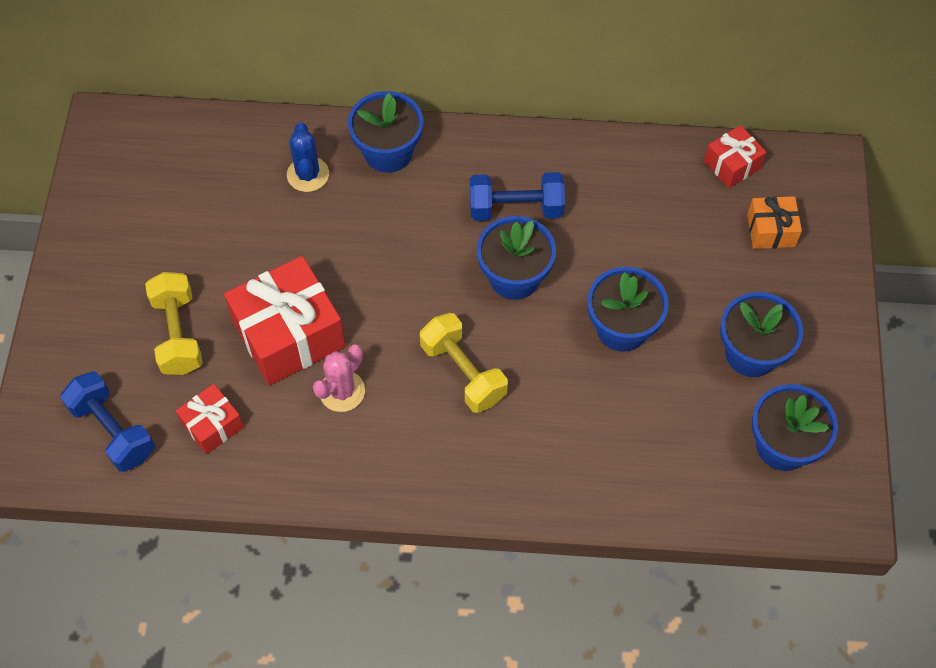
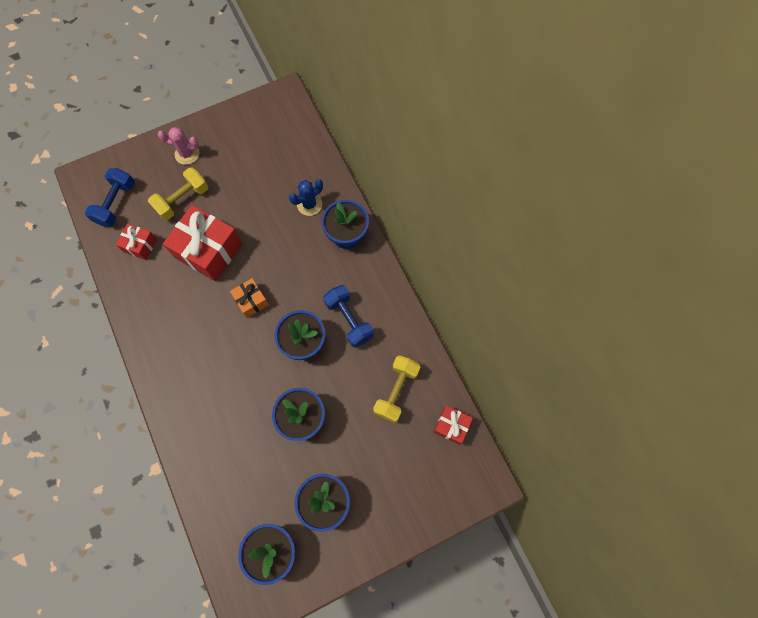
camera: 60 degrees right, 10 degrees up
pink cactus [313,344,365,412] -> pink cactus moved to [158,127,199,165]
yellow dumbbell [420,313,508,413] -> yellow dumbbell moved to [373,356,421,423]
orange gift [747,196,802,249] -> orange gift moved to [230,278,269,318]

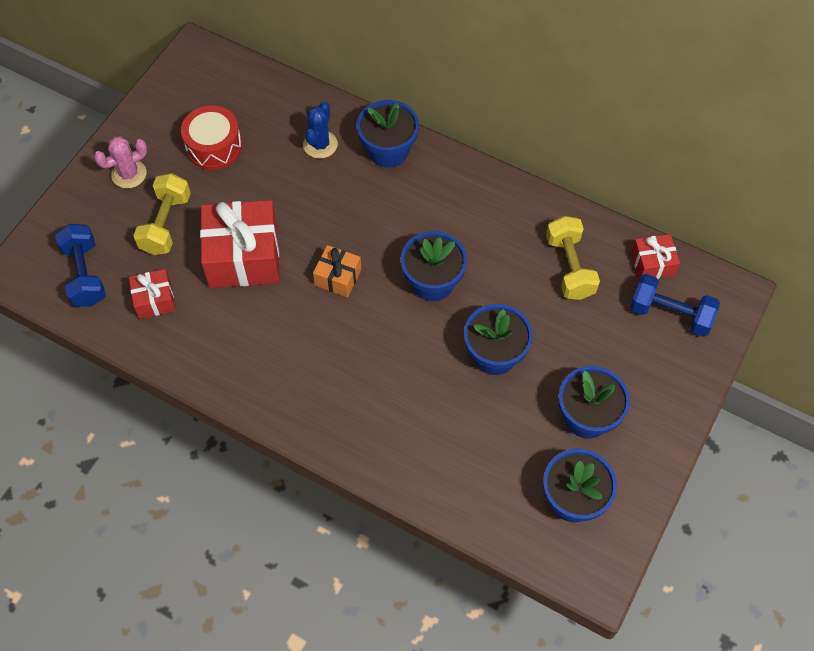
camera: 35 degrees left, 10 degrees down
blue dumbbell [323,285,374,347] -> blue dumbbell moved to [630,274,720,337]
none -> red drum [181,106,242,170]

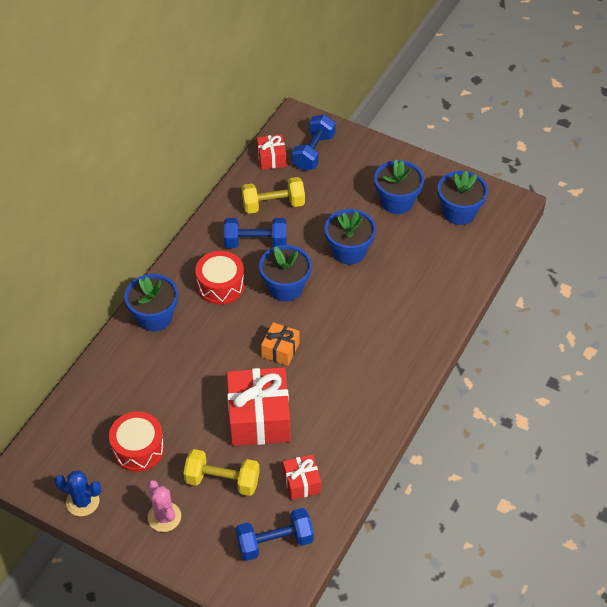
camera: 90 degrees left, 10 degrees down
blue cactus [303,101,338,159] -> blue cactus moved to [55,470,101,516]
none -> red drum [195,251,245,305]
none -> blue dumbbell [224,218,286,248]

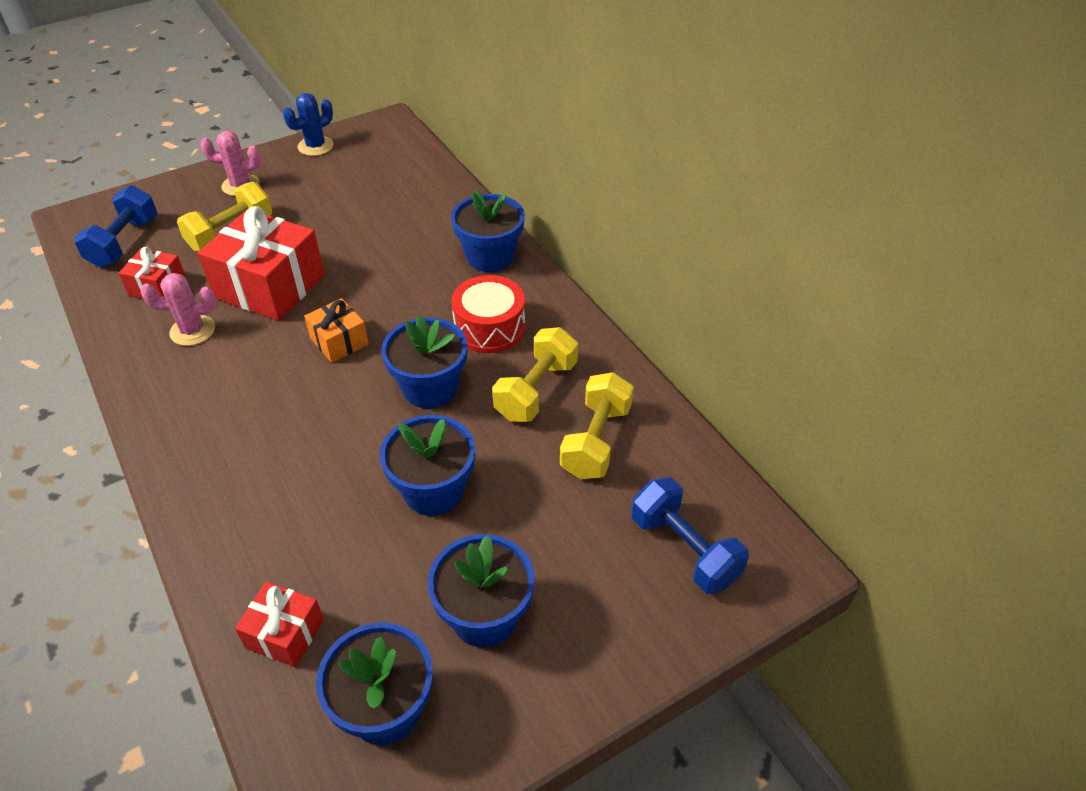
camera: 120 degrees right, 5 degrees down
red drum [109,412,165,472] -> none
blue dumbbell [224,218,286,248] -> yellow dumbbell [492,327,578,422]
red gift [257,134,286,170] -> red gift moved to [235,581,324,667]
none -> pink cactus [141,273,216,346]

